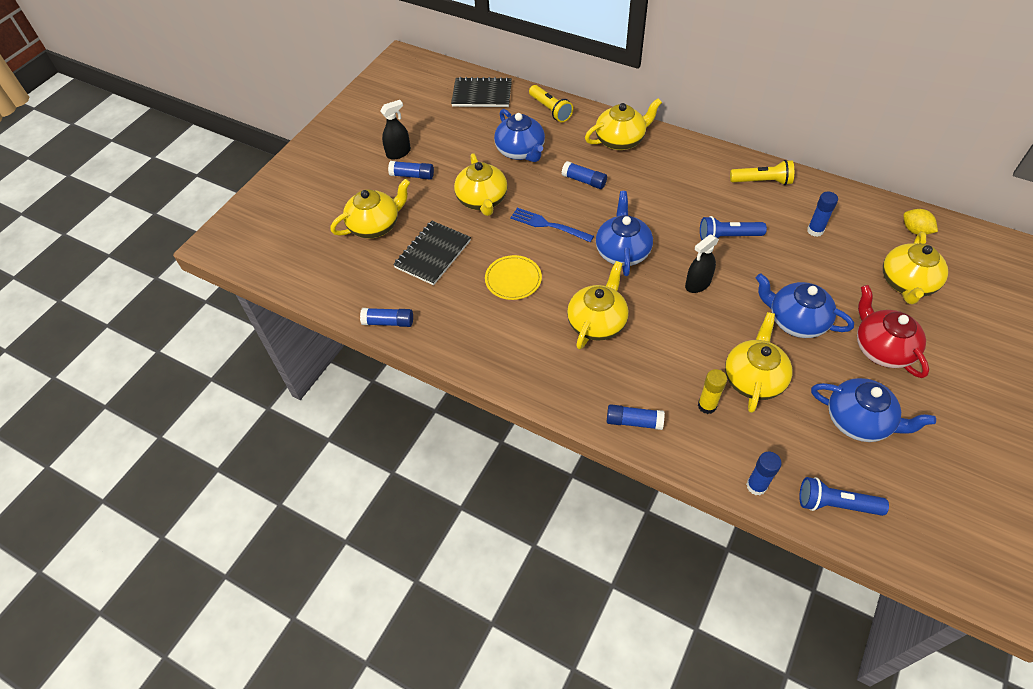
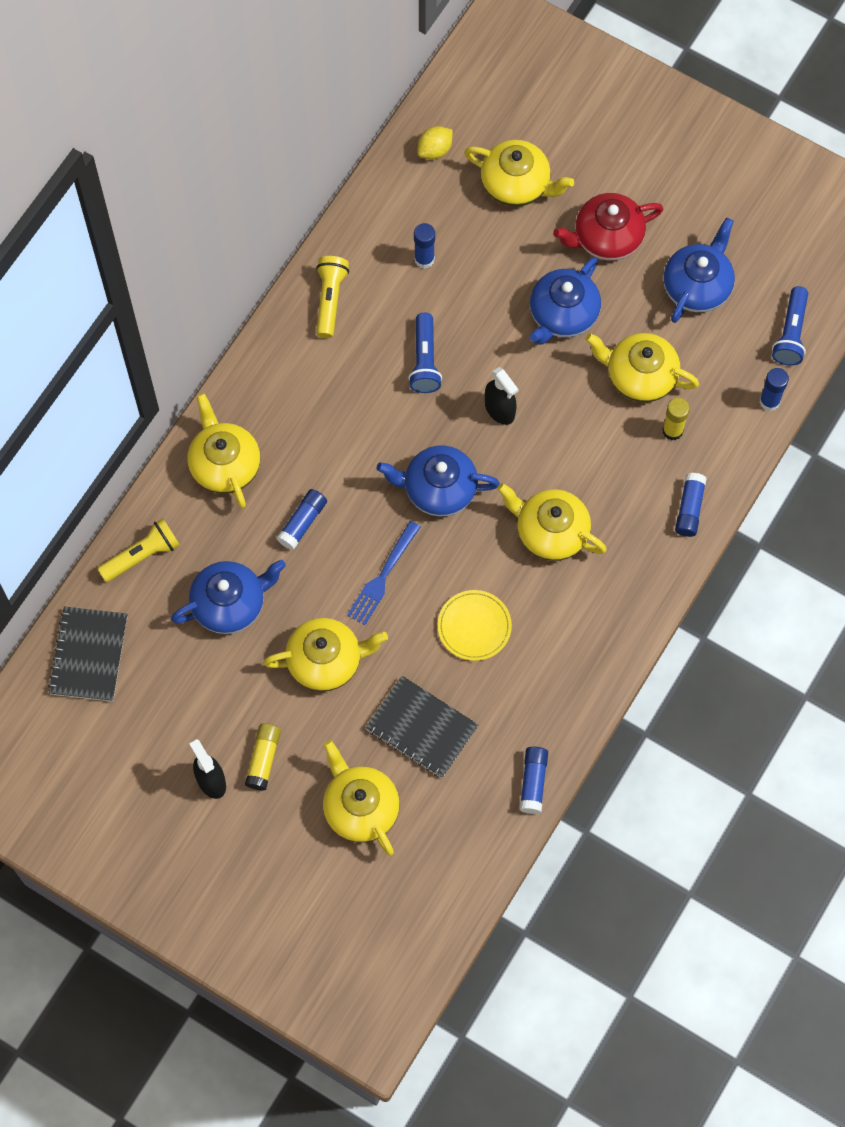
camera: 90 degrees left, 15 degrees up
blue glue stick [388,161,434,180] -> yellow glue stick [245,723,281,791]

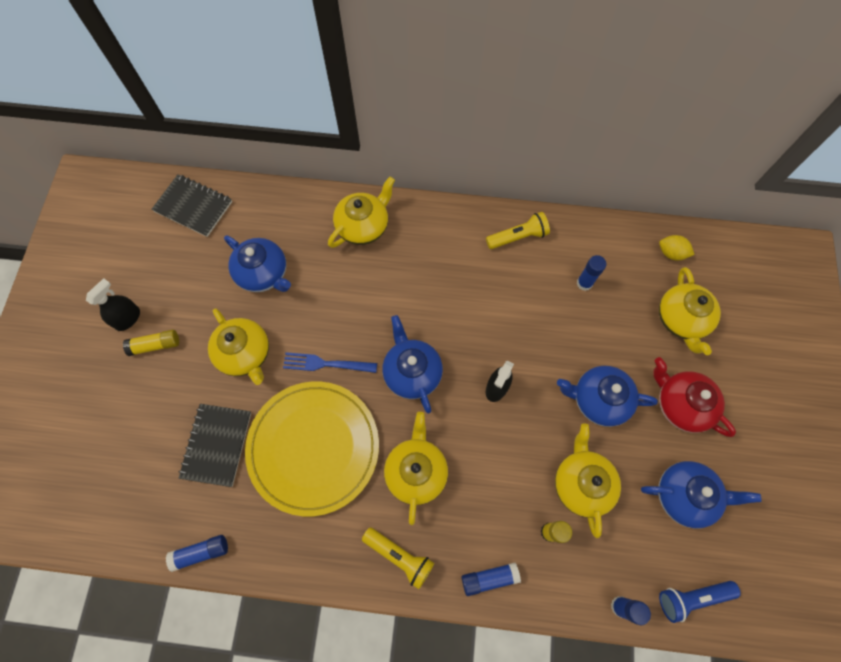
camera: 65 degrees right, 0 degrees up
black notebook [48,607,128,702] -> black notebook turned 45 degrees clockwise [151,174,232,237]
yellow flashlight [97,519,180,582] -> yellow flashlight moved to [362,527,434,589]
blue glue stick [277,489,327,550] -> none
yellow teapot [323,740,400,856] -> none
blue flashlight [408,313,442,393] -> none
yellow plate [438,590,512,661] -> yellow plate [245,382,379,516], size x2.16

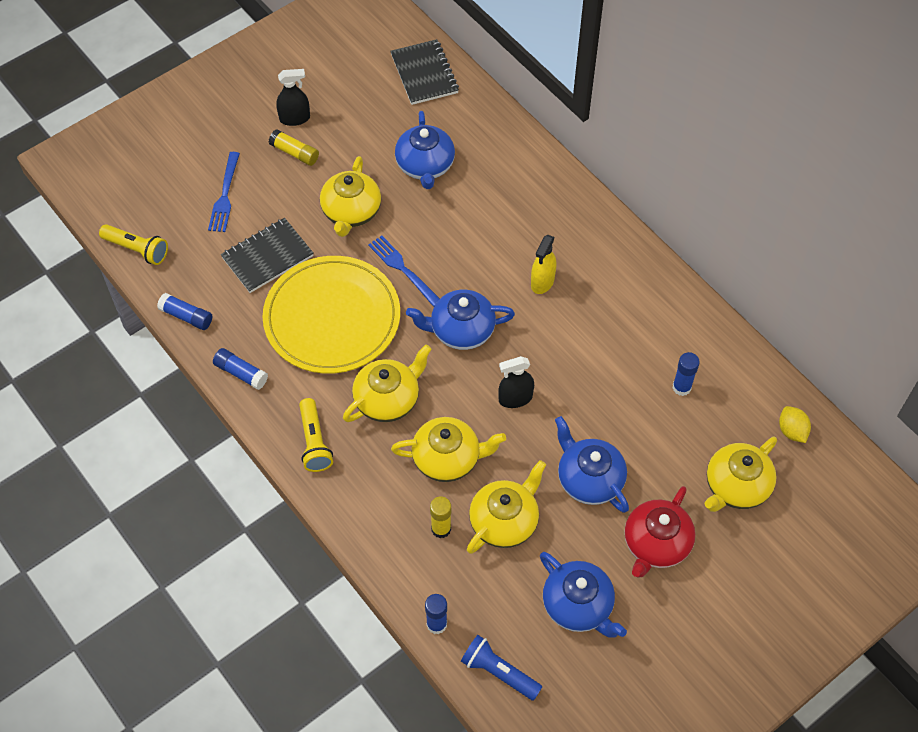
camera: 45 degrees right, 10 degrees down
yellow teapot [328,176,395,248] -> yellow teapot moved to [391,417,506,482]
blue teapot [382,315,443,413] -> blue teapot turned 120 degrees counterclockwise [406,290,515,350]
blue glue stick [462,563,521,596] -> blue glue stick moved to [213,348,268,390]
yellow flashlight [486,212,550,249] -> yellow flashlight moved to [99,224,168,265]
red teapot [653,357,736,437] -> red teapot turned 150 degrees counterclockwise [625,486,696,578]
none -> blue fork [208,152,240,232]
none -> yellow spray bottle [531,235,556,294]

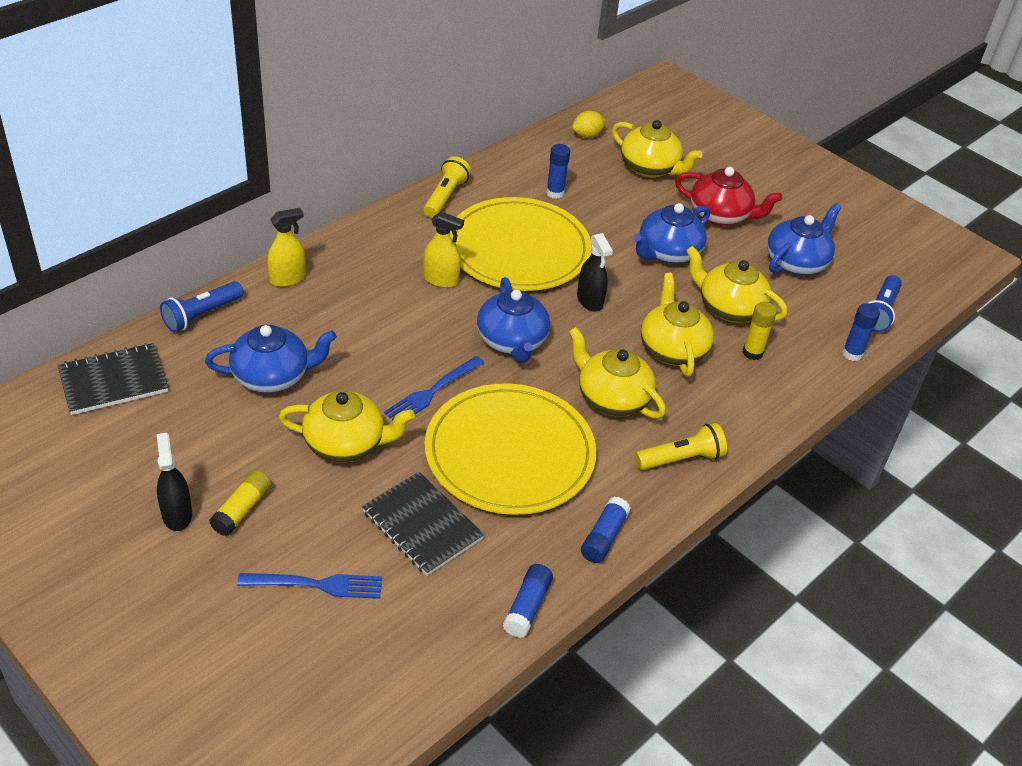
camera: 100 degrees left, 15 degrees down
yellow flashlight [99,224,168,265] -> yellow flashlight moved to [424,156,471,218]
none -> blue flashlight [160,281,244,332]
none -> yellow spray bottle [267,208,306,287]
none -> yellow plate [450,197,592,291]

